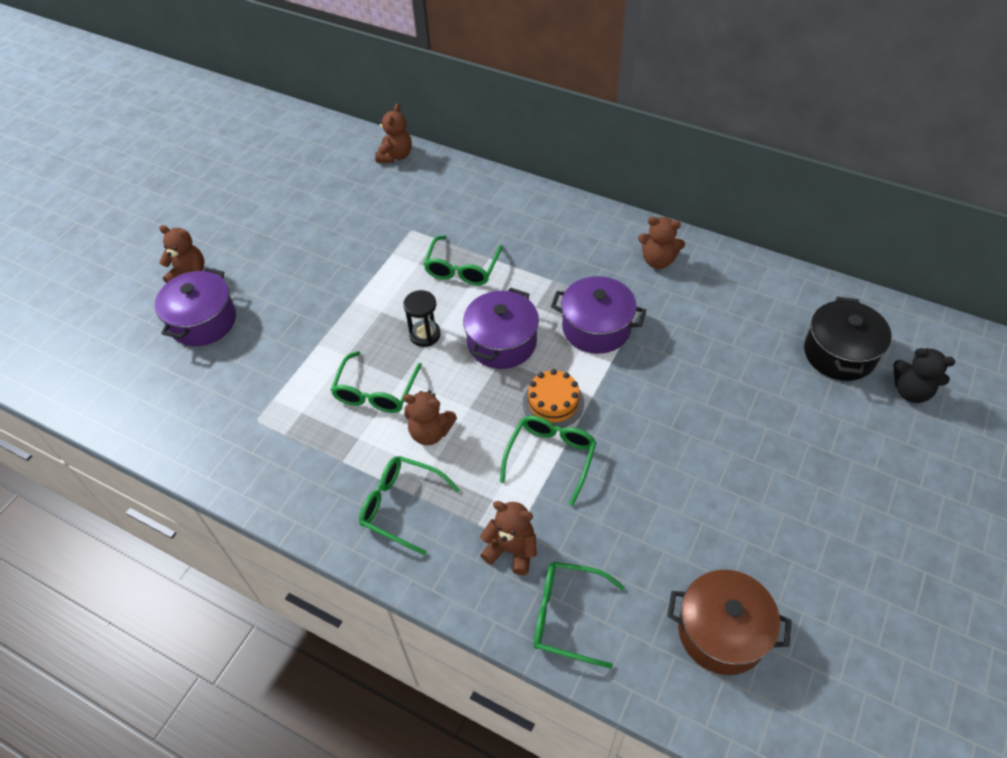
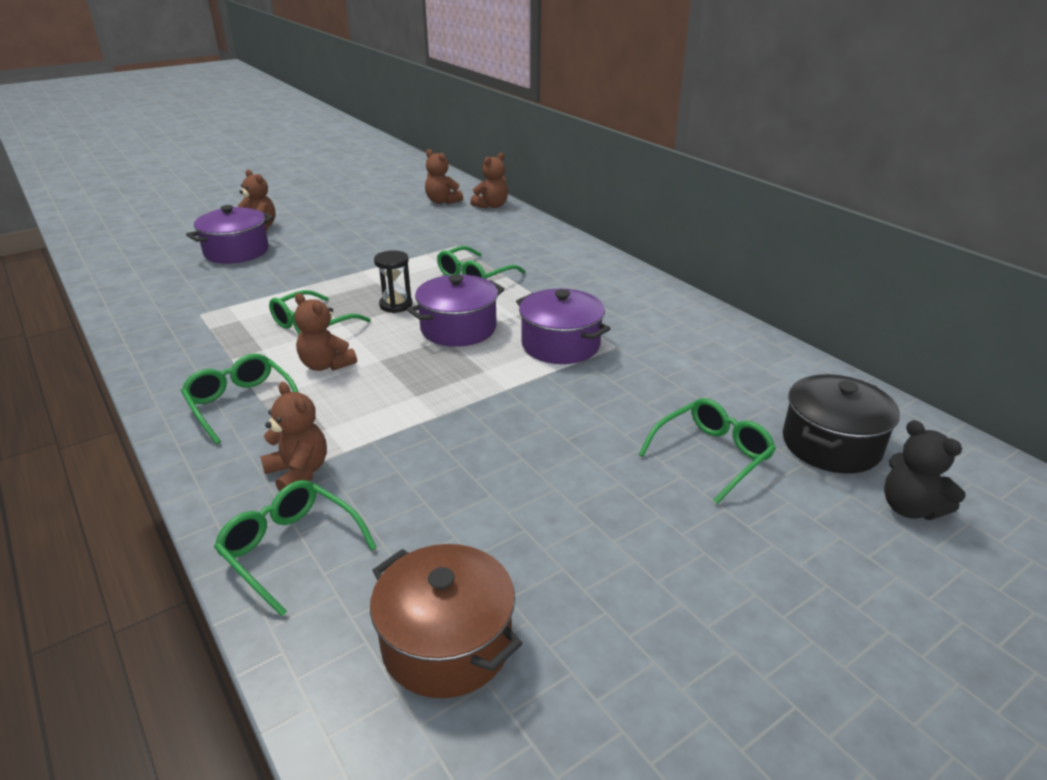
camera: 25 degrees right, 20 degrees down
green glasses [500,416,597,506] -> green glasses moved to [639,398,776,504]
orange cake [523,369,584,428] -> none
brown teddy bear [638,217,685,269] -> brown teddy bear moved to [425,149,463,204]

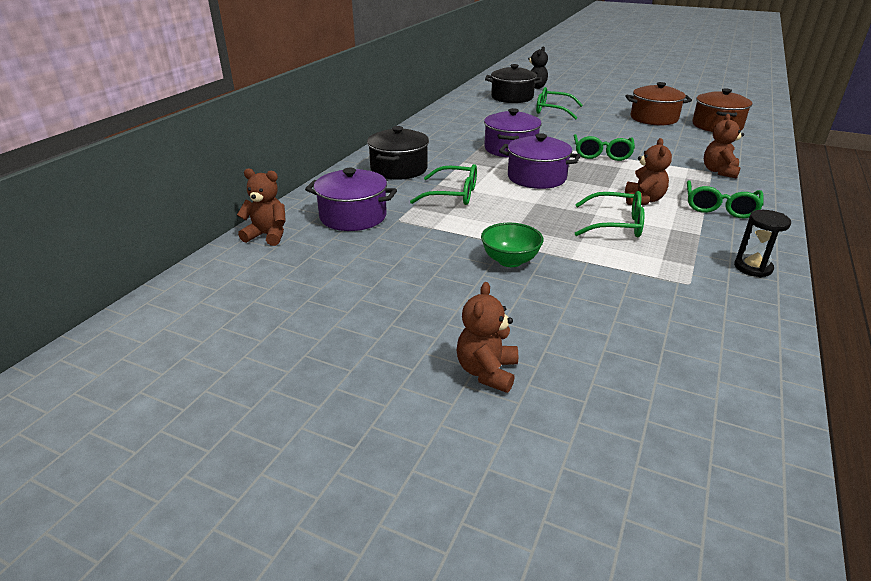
camera: 120 degrees left, 0 degrees up
purple pot [186,205,273,264] -> purple pot moved to [305,168,397,231]
green glasses [214,480,377,617] -> green glasses moved to [574,134,635,161]
black hourglass [374,250,413,313] -> black hourglass moved to [734,210,791,277]
brown teddy bear [425,149,463,204] -> none
none -> black pot [367,126,429,180]
none -> green bowl [481,223,544,267]
none -> brown pot [625,82,692,125]

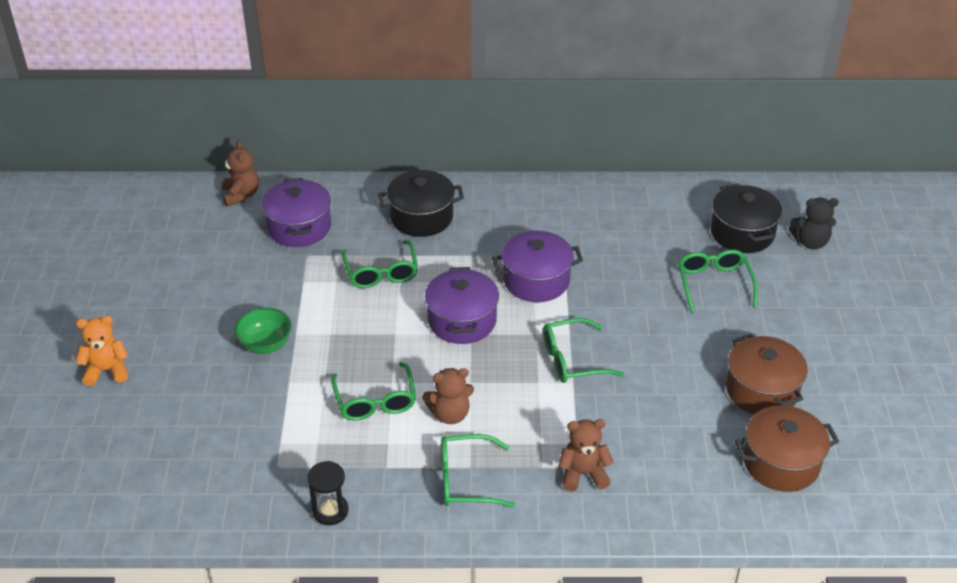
camera: 65 degrees right, 10 degrees up
brown teddy bear [457,282,518,393] -> orange teddy bear [76,316,129,386]

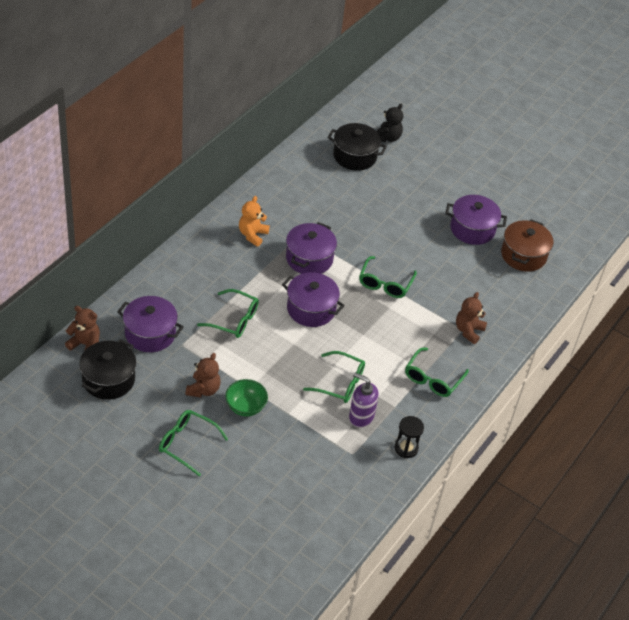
camera: 60 degrees left, 5 degrees up
orange teddy bear [76,316,129,386] -> orange teddy bear moved to [239,196,270,247]
black pot [378,170,464,237] -> black pot moved to [79,339,136,400]
brown teddy bear [422,368,474,424] -> brown teddy bear moved to [186,353,220,398]
green glasses [678,250,758,313] -> green glasses moved to [159,410,228,476]
brown pot [726,333,808,415] -> purple pot [445,195,507,245]
none -> purple soap dispenser [349,373,379,427]

